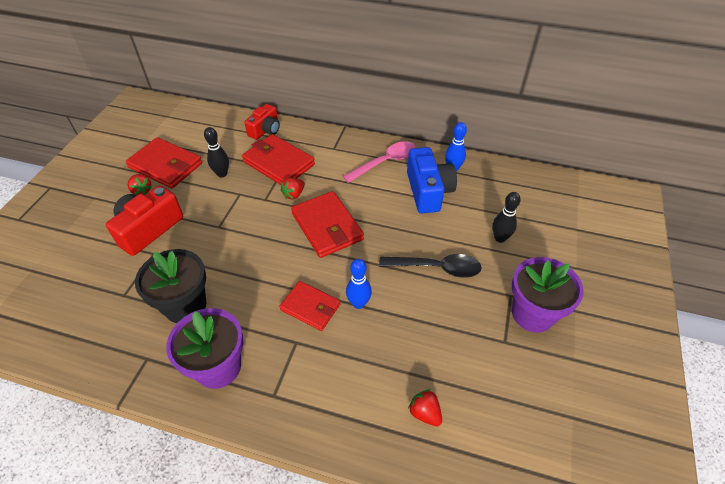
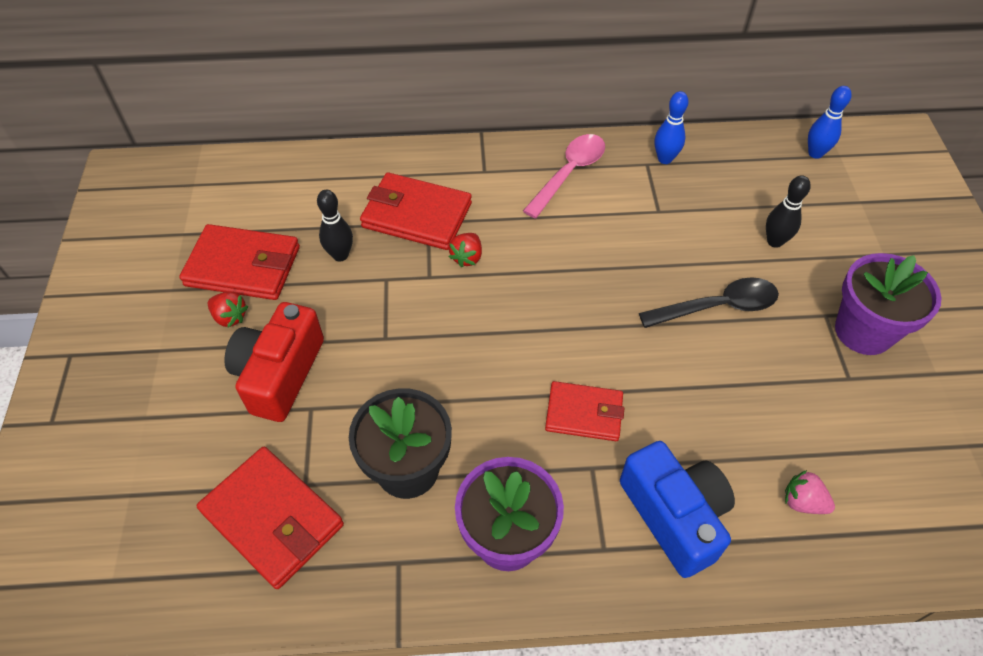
camera: 20 degrees left, 5 degrees up
red camera [244,104,280,140] -> none
red wallet [291,191,364,258] -> red wallet moved to [197,447,344,589]
blue bowling pin [346,259,372,309] -> blue bowling pin moved to [808,86,852,159]
blue camera [407,147,457,213] -> blue camera moved to [620,441,735,578]
red strawberry [408,389,442,426] -> pink strawberry [785,470,835,514]

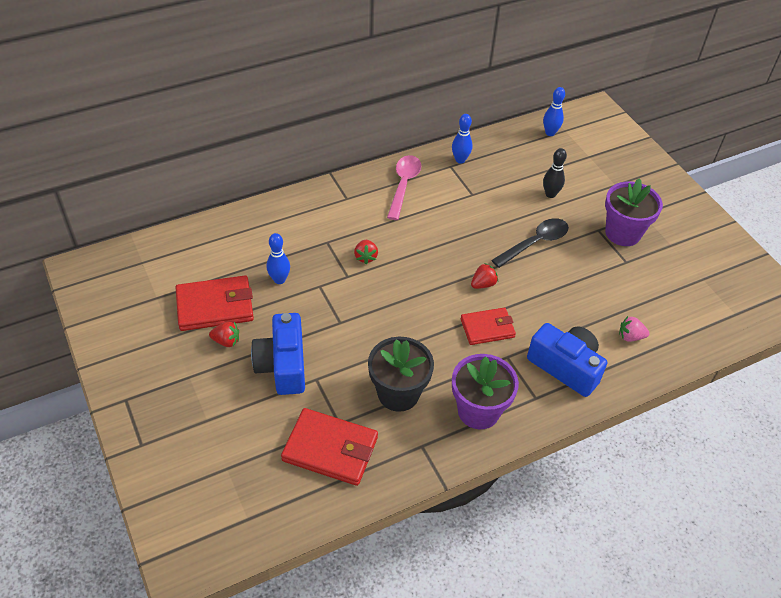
camera: 25 degrees left, 5 degrees down
red camera [224,302,324,422] -> blue camera [251,313,305,395]
black bowling pin [317,190,353,261] -> blue bowling pin [266,233,290,284]
red wallet [360,172,472,250] -> none
none -> red strawberry [471,263,498,289]

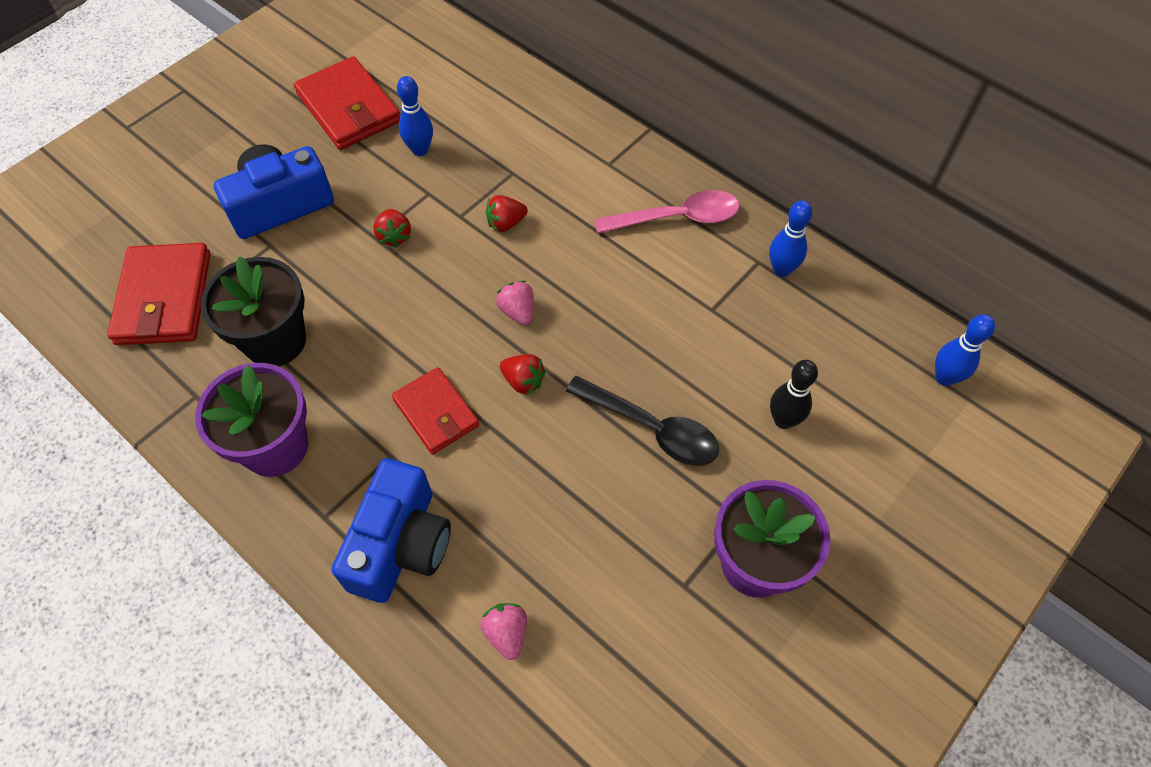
camera: 70 degrees right, 10 degrees up
red strawberry [209,321,239,347] -> red strawberry moved to [373,209,411,248]
none -> pink strawberry [496,281,534,326]

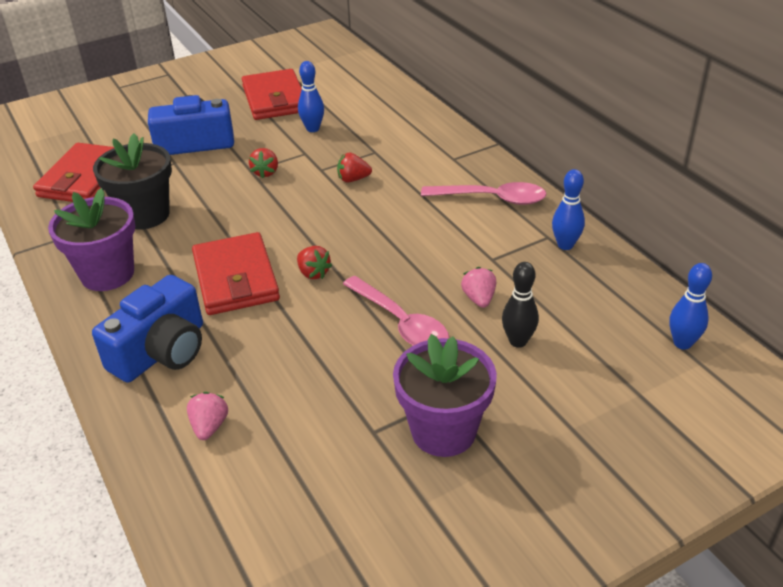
camera: 20 degrees right, 20 degrees down
red wallet [392,367,479,454] -> red wallet [192,232,280,315], size x1.53
pink strawberry [496,281,534,326] -> pink strawberry moved to [461,267,496,308]
black spoon [566,376,719,466] -> pink spoon [343,276,449,346]

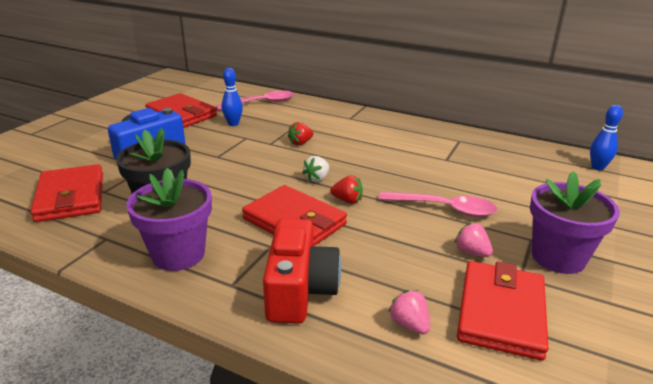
camera: 35 degrees left, 10 degrees down
blue camera [92,275,203,383] -> red camera [263,218,341,324]
red strawberry [249,148,278,178] -> none
pink spoon [421,182,546,205] -> pink spoon moved to [216,90,294,110]
pink strawberry [461,267,496,308] -> pink strawberry moved to [454,223,493,257]
black bowling pin [502,262,539,348] -> none
blue bowling pin [552,169,585,250] -> none
none -> white strawberry [302,156,329,182]
none -> red wallet [457,261,549,361]

